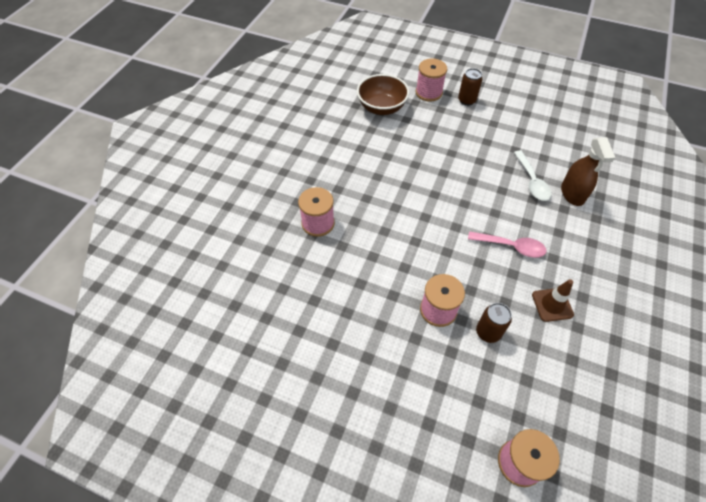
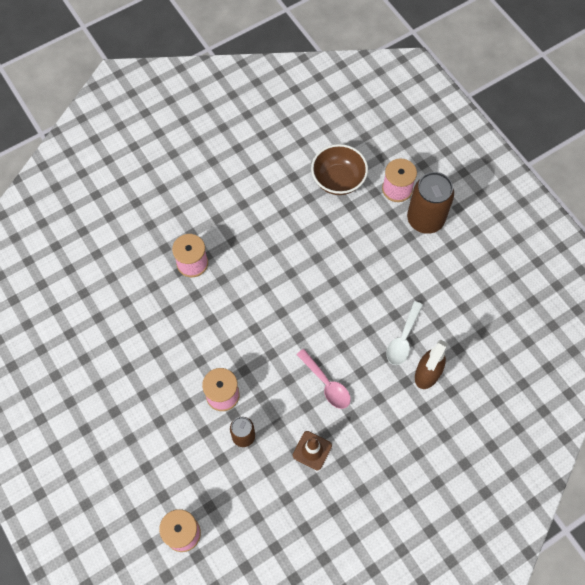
camera: 35 degrees right, 10 degrees up
brown can [458,68,482,106] -> brown can [407,172,454,234], size x1.82

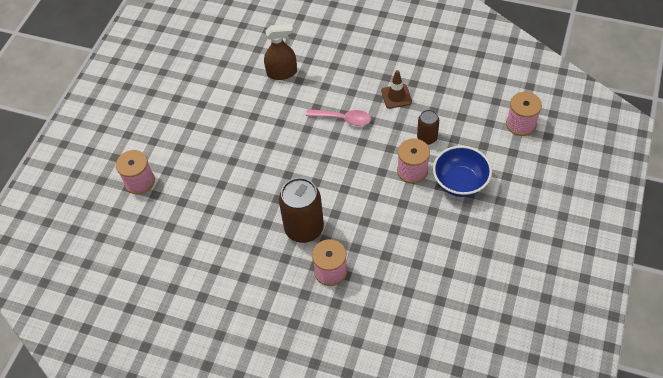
camera: 125 degrees left, 10 degrees down
pink spoon [296,349,351,409] -> pink spoon turned 90 degrees clockwise [306,109,371,126]
brown bowl [311,144,368,195] -> none
white spoon [386,301,423,365] -> none
brown can [407,172,454,234] -> brown can moved to [279,178,324,243]
none -> blue bowl [433,146,492,197]

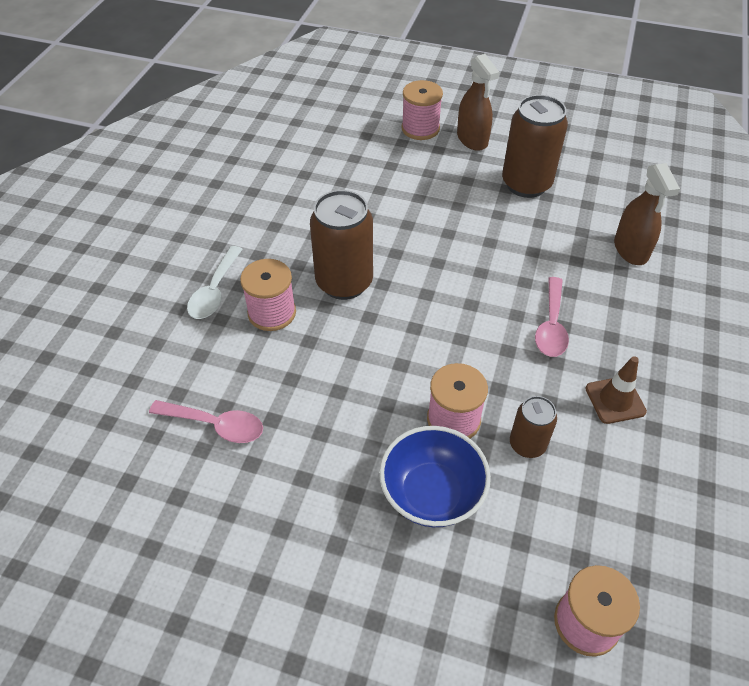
camera: 85 degrees right, 5 degrees down
none -> pink spoon [149,400,263,443]
none -> white spoon [187,246,243,319]
none -> brown spray bottle [457,54,500,151]
none -> brown can [502,95,568,198]

